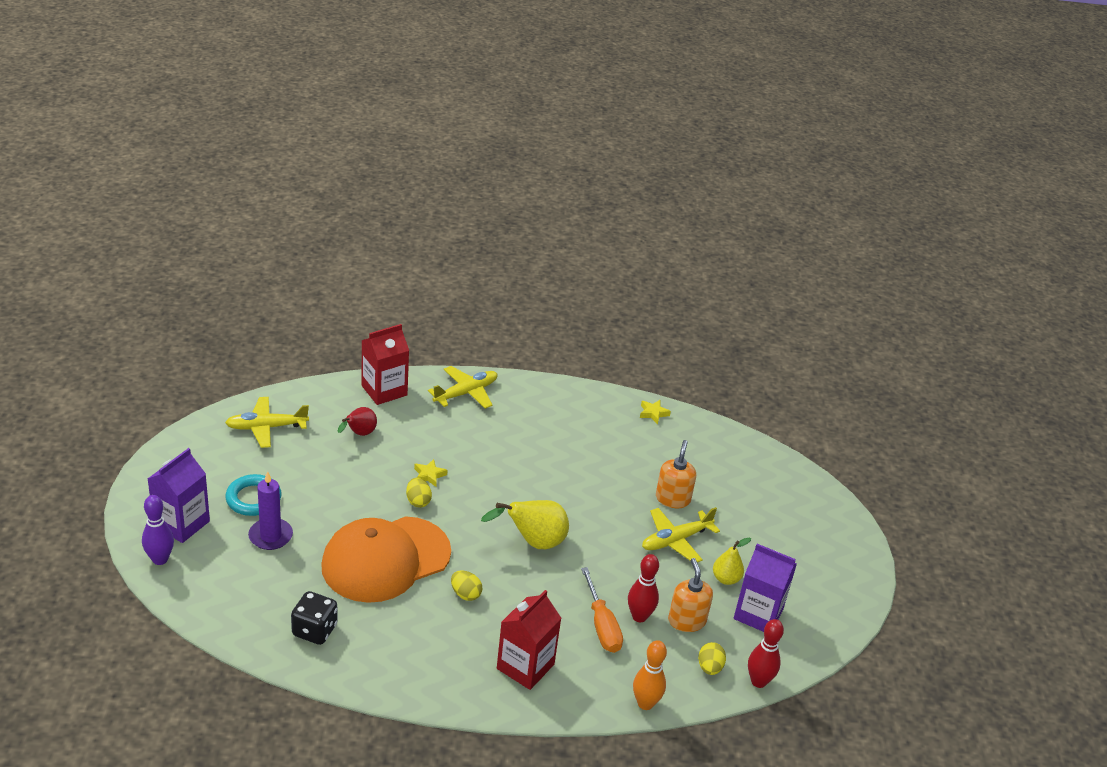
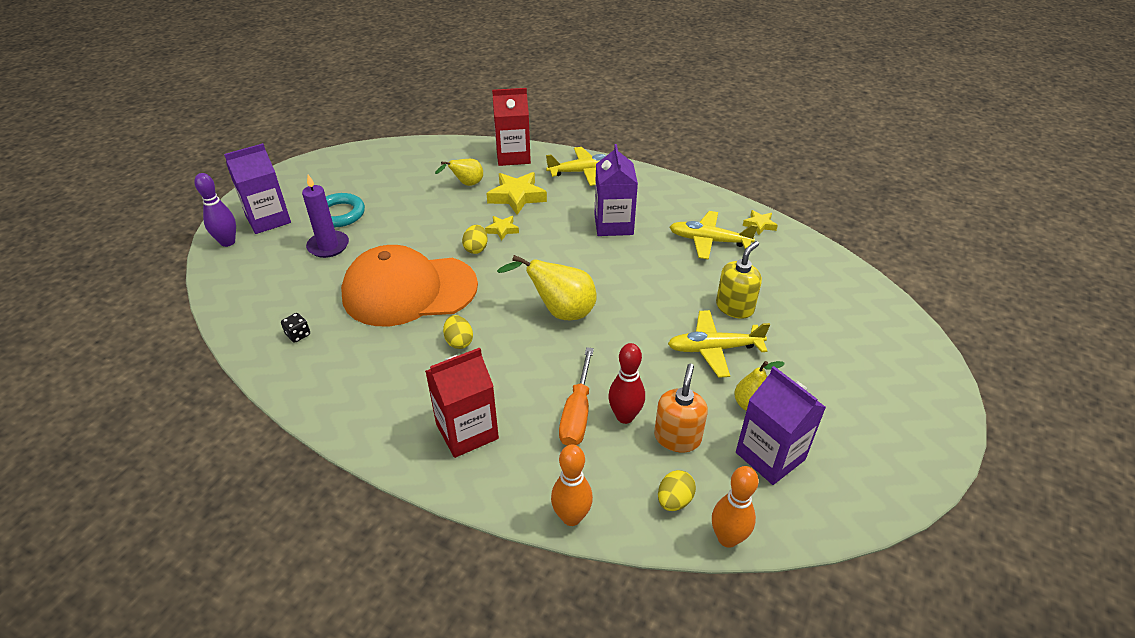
camera: 30 degrees right, 5 degrees up
yellow plane [225,397,309,448] -> yellow plane moved to [670,211,758,260]
black dice [291,591,337,645] -> black dice [281,313,310,343], size x0.55
red pear [338,407,377,436] -> yellow pear [435,159,483,186]
orange soap dispenser [656,440,696,508] -> yellow soap dispenser [716,241,762,318]
red bowling pin [748,619,784,688] -> orange bowling pin [712,466,759,548]
none -> yellow star [486,172,547,215]
none -> purple carton [594,144,638,236]

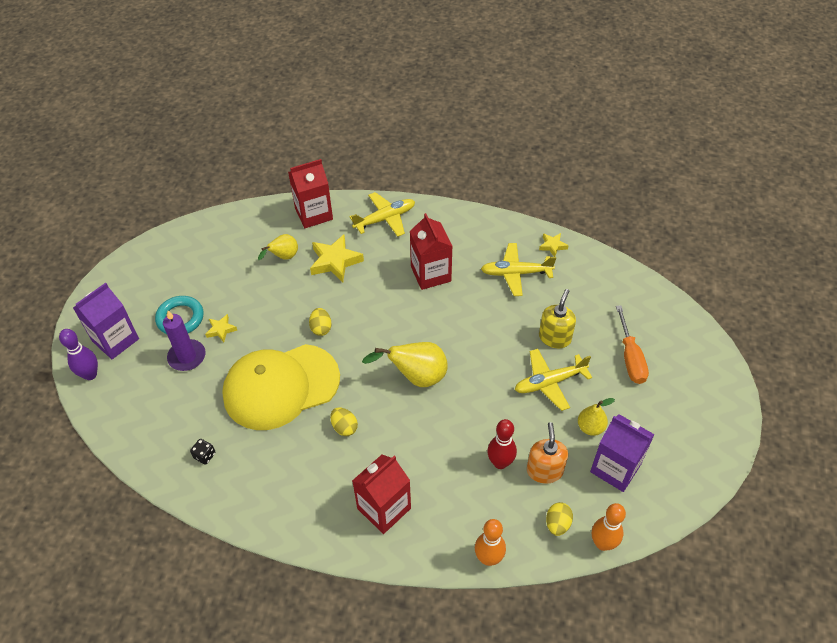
camera: 15 degrees left, 10 degrees up
orange cap [341,245,478,326] -> yellow cap [222,344,340,430]
yellow star [485,216,519,241] -> yellow star moved to [205,314,237,342]
orange screwdriver [559,347,594,446] -> orange screwdriver moved to [616,305,649,384]
purple carton [594,144,638,236] -> red carton [410,213,452,290]

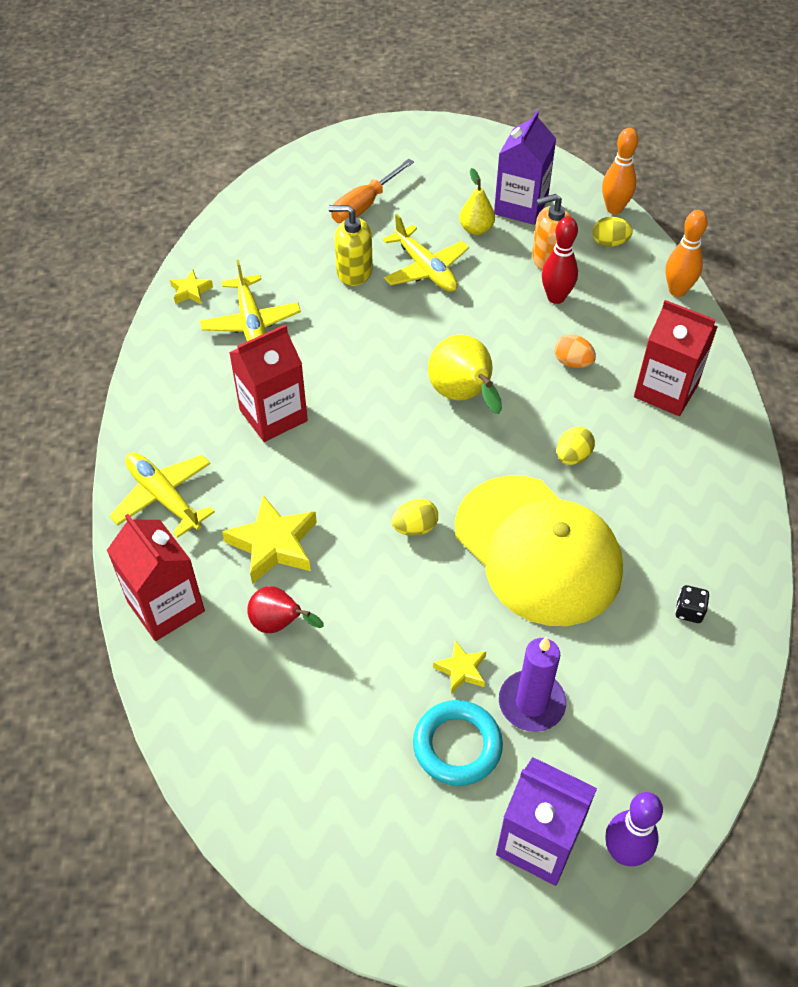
camera: 105 degrees left, 0 degrees up
yellow pear [258,234,298,260] -> red pear [247,586,324,633]
orange screwdriver [616,305,649,384] -> orange screwdriver turned 150 degrees clockwise [331,159,414,223]
none -> orange egg [554,334,596,368]

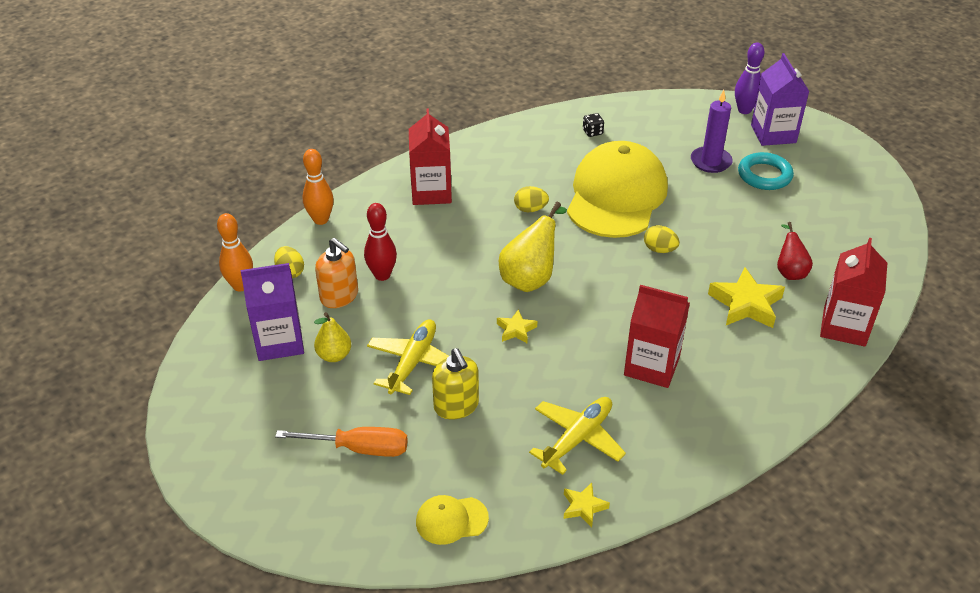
camera: 125 degrees left, 10 degrees down
yellow plane [109,452,215,538] -> none
yellow star [433,640,486,694] -> yellow star moved to [497,309,537,343]
orange egg [554,334,596,368] -> none
none -> yellow cap [416,495,489,545]

